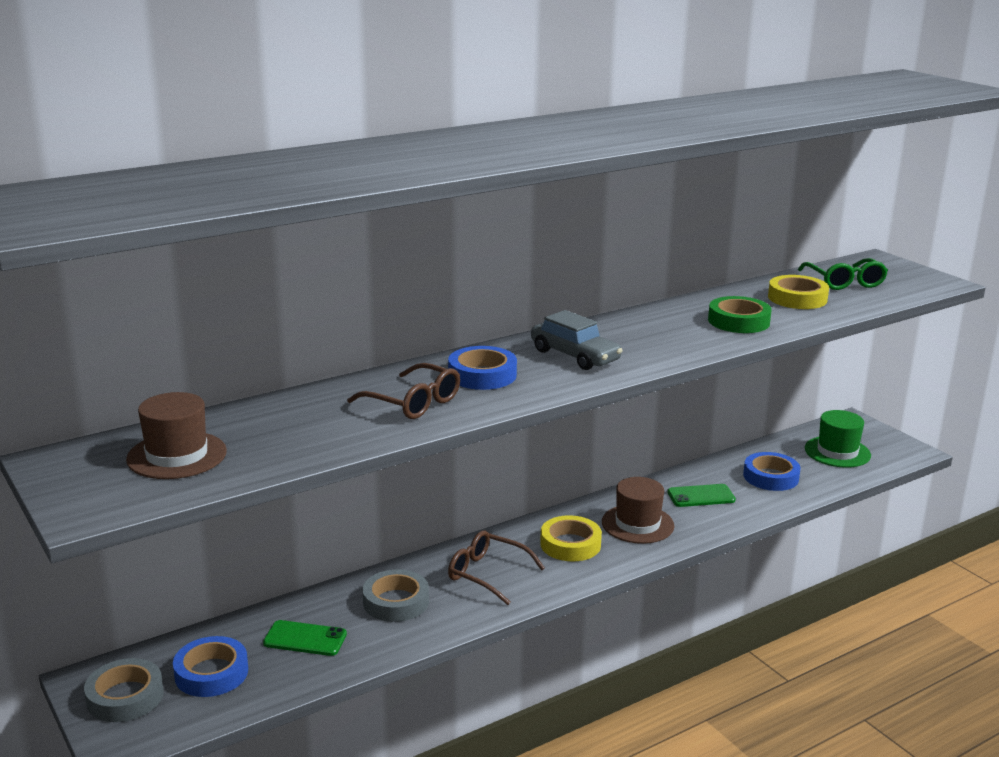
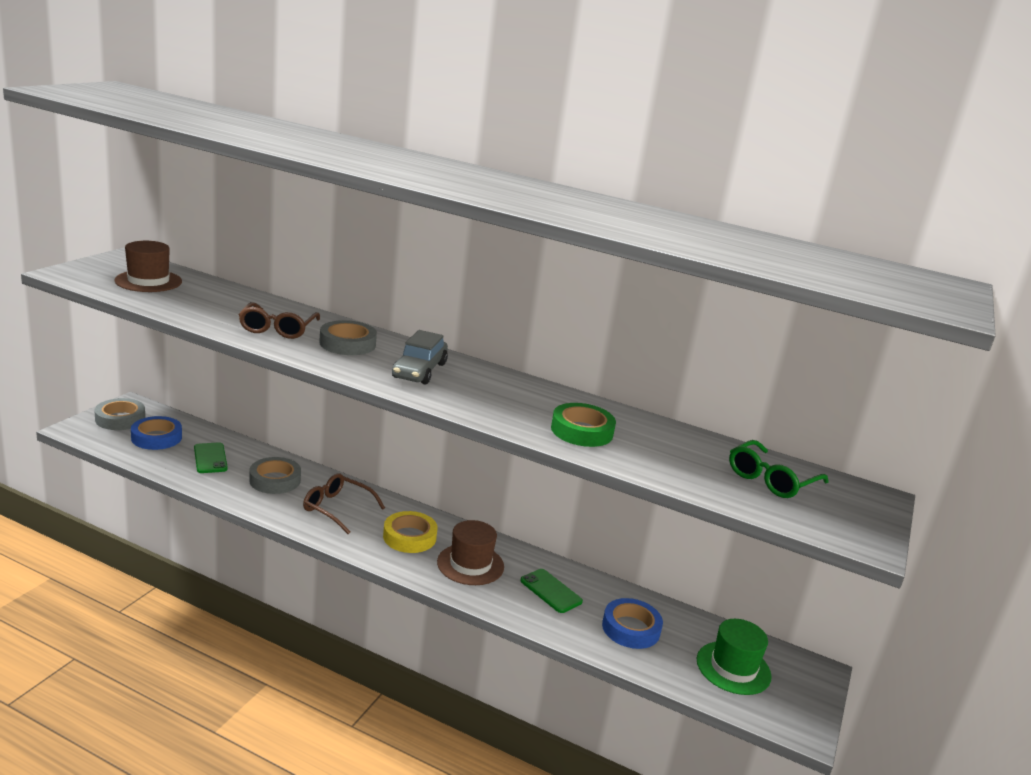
camera: 55 degrees right, 0 degrees up
blue tape [448,346,517,390] -> grey tape [319,320,377,355]
brown glasses [448,530,545,605] -> brown glasses turned 60 degrees counterclockwise [303,473,385,534]
yellow tape [768,275,829,309] -> none

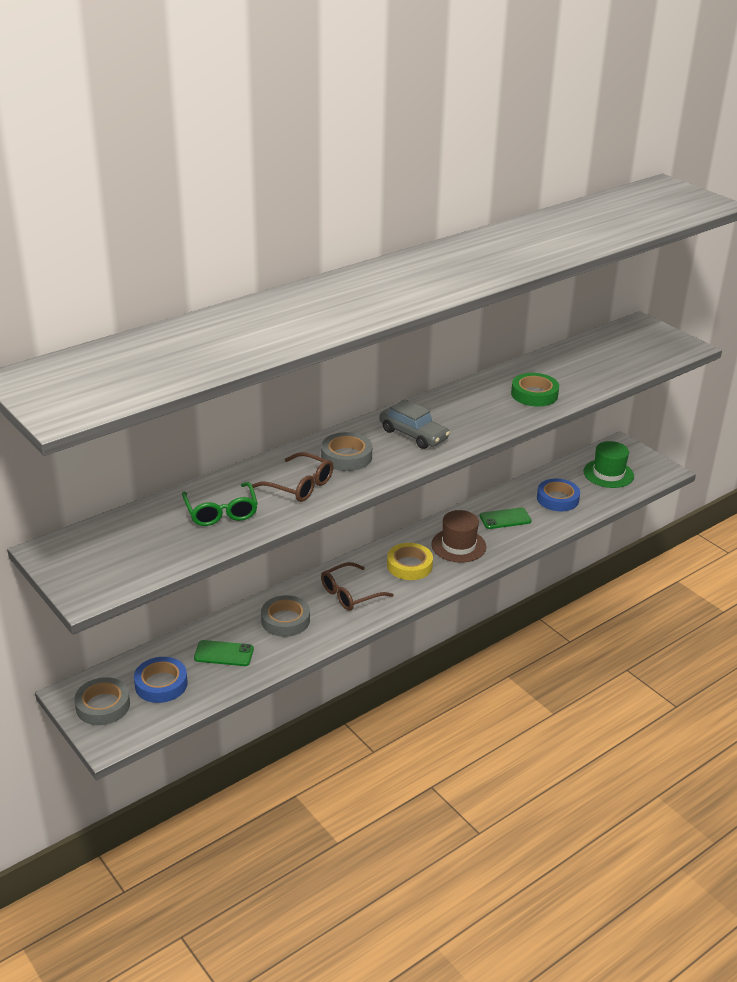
camera: 60 degrees left, 10 degrees up
brown hat [114,241,182,292] -> none
green glasses [729,440,829,498] -> green glasses moved to [182,482,258,526]

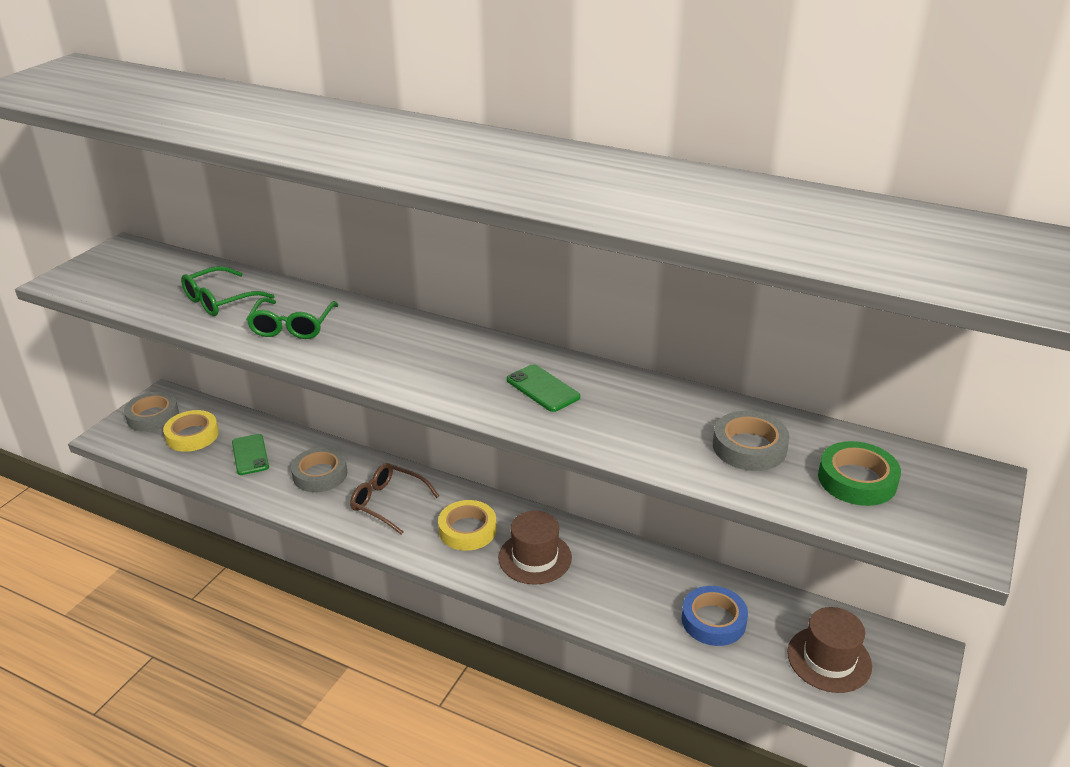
camera: 65 degrees right, 0 degrees up
blue tape [134,657,188,703] -> yellow tape [163,410,219,452]
brown glasses [252,452,333,502] -> green glasses [246,298,339,339]
grey tape [321,432,372,471] -> grey tape moved to [713,411,790,471]
grey car [379,399,450,449] -> none
green phone [480,507,532,529] -> green phone moved to [507,364,580,412]
green tape [511,373,559,407] -> green tape moved to [818,441,901,506]
green hat [583,441,634,488] -> brown hat [787,607,872,693]

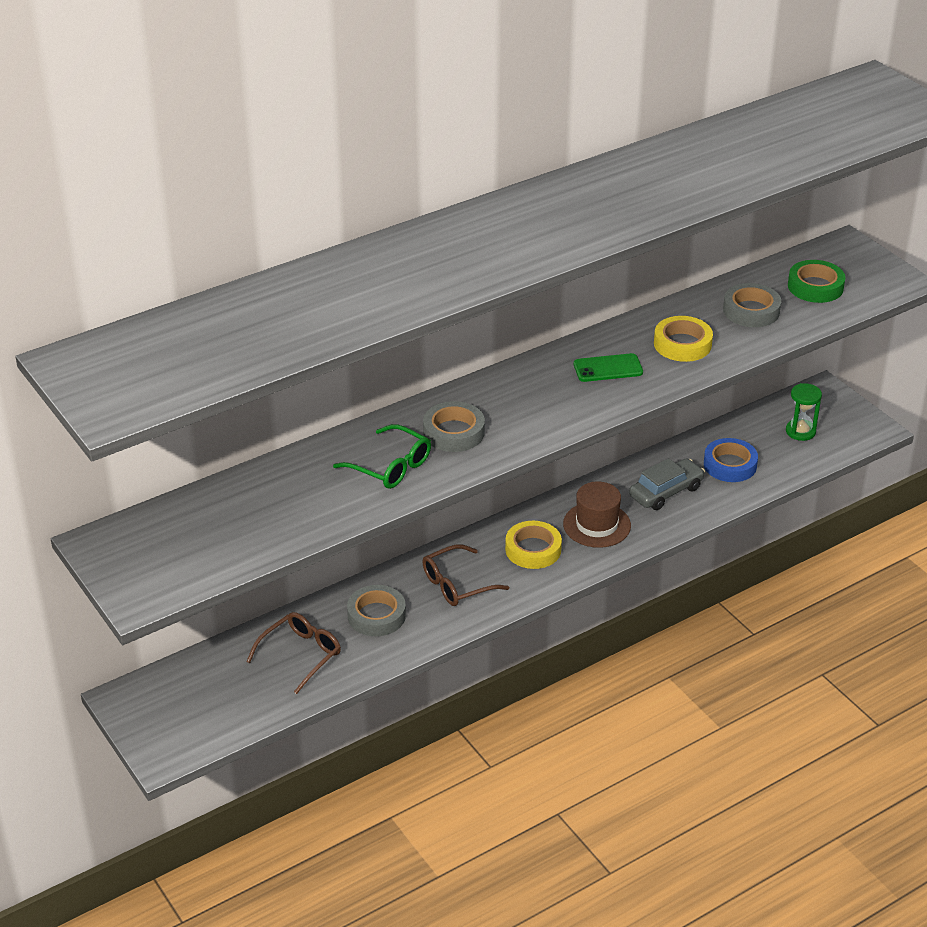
camera: 60 degrees left, 5 degrees up
grey tape [124,392,179,432] -> grey tape moved to [423,401,485,452]
yellow tape [163,410,219,452] -> yellow tape moved to [654,316,713,362]
green glasses [181,266,275,316] -> none
green phone [232,434,269,475] -> brown glasses [246,612,341,694]
brown hat [787,607,872,693] -> green hourglass [786,383,822,441]
none -> grey car [629,458,705,510]

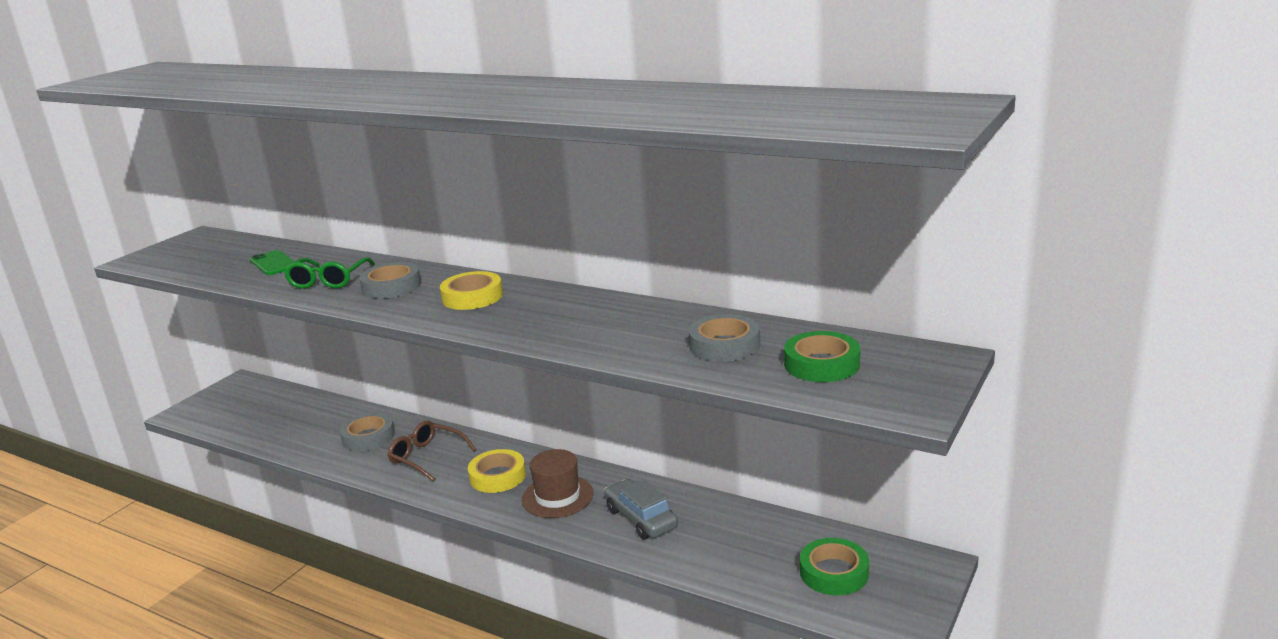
camera: 65 degrees right, 15 degrees down
brown glasses [246,612,341,694] -> none
green phone [574,353,643,382] -> green phone moved to [250,250,295,275]
grey car [629,458,705,510] -> grey car turned 150 degrees counterclockwise [604,479,678,539]
yellow tape [654,316,713,362] -> yellow tape moved to [440,271,503,310]
blue tape [704,438,758,482] -> none
green hourglass [786,383,822,441] -> green tape [800,538,869,595]

